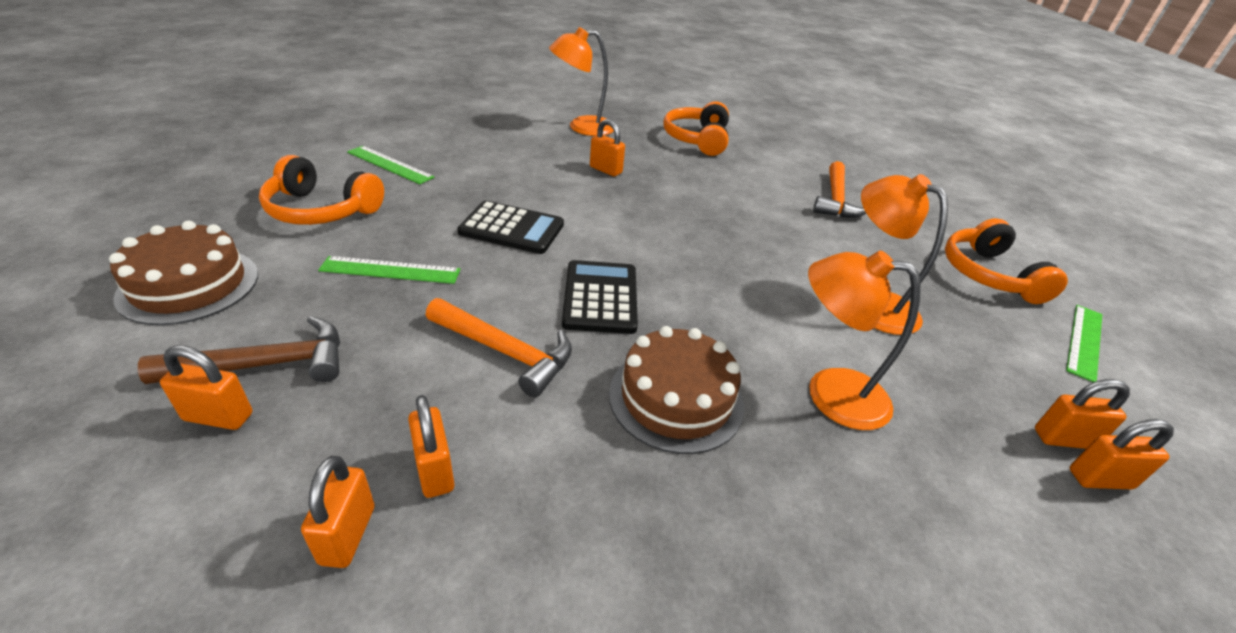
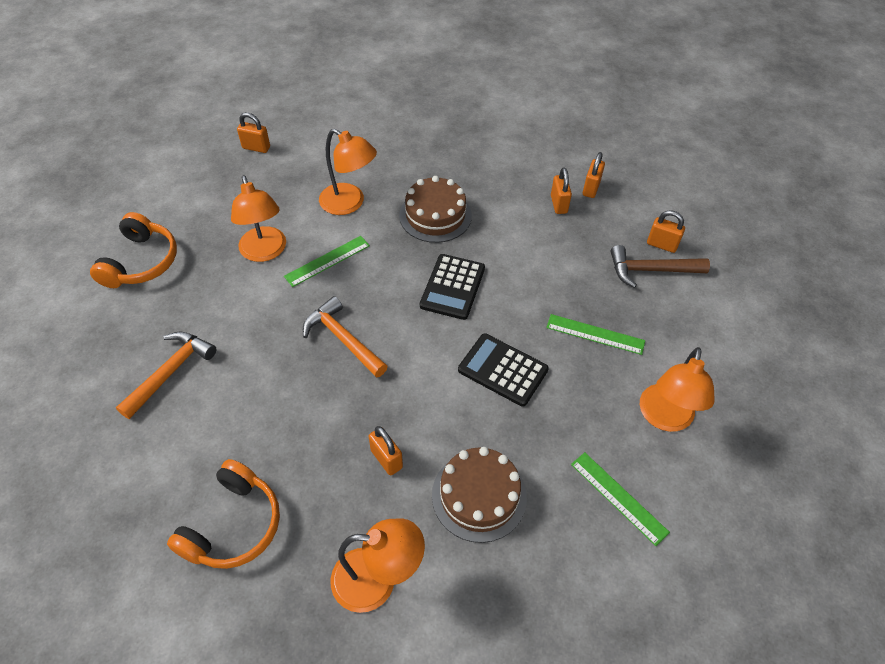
camera: 160 degrees left, 15 degrees up
brown cake [109,221,258,325] -> brown cake moved to [432,447,527,543]
orange headphones [259,155,384,225] -> orange lamp [640,347,715,432]
orange hammer [426,298,572,397] -> orange hammer moved to [303,296,388,378]
orange padlock [1035,379,1130,449] -> none
green ruler [1066,305,1102,382] -> green ruler moved to [284,236,370,287]

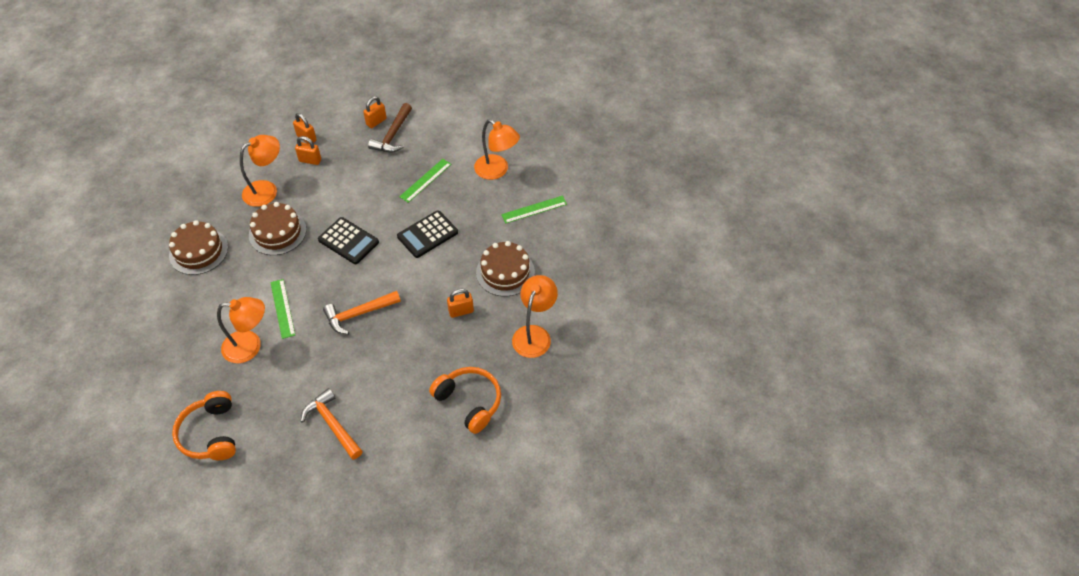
camera: 70 degrees left, 0 degrees up
orange headphones [90,212,177,288] -> orange headphones turned 135 degrees counterclockwise [172,391,236,460]
orange padlock [237,113,270,153] -> none
orange lamp [319,129,377,215] -> orange lamp moved to [240,135,280,207]
none -> brown cake [169,220,228,275]

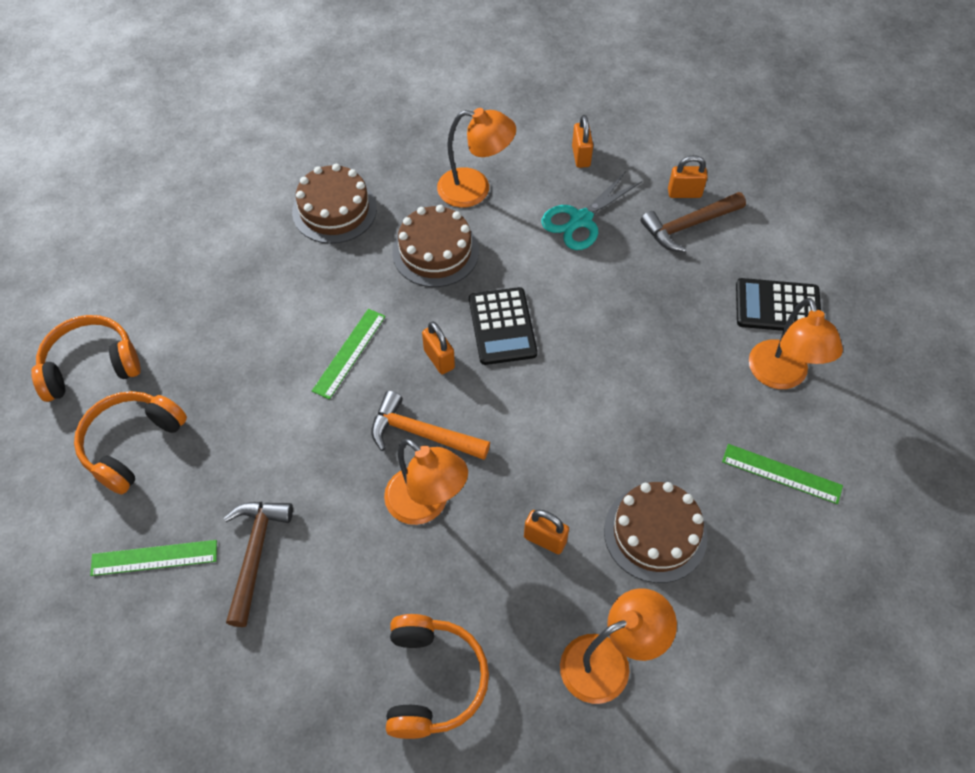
camera: 45 degrees right, 5 degrees up
orange lamp [217,297,265,363] -> orange lamp moved to [384,438,468,525]
orange padlock [295,136,321,165] -> orange padlock moved to [422,321,455,374]
orange hammer [301,388,363,460] -> brown hammer [224,502,293,627]
black calculator [397,210,458,258] -> black calculator moved to [736,278,821,331]
green ruler [399,159,452,203] -> green ruler moved to [90,540,217,576]
none -> orange headphones [31,315,141,402]
none -> turquoise scissors [541,171,642,250]

